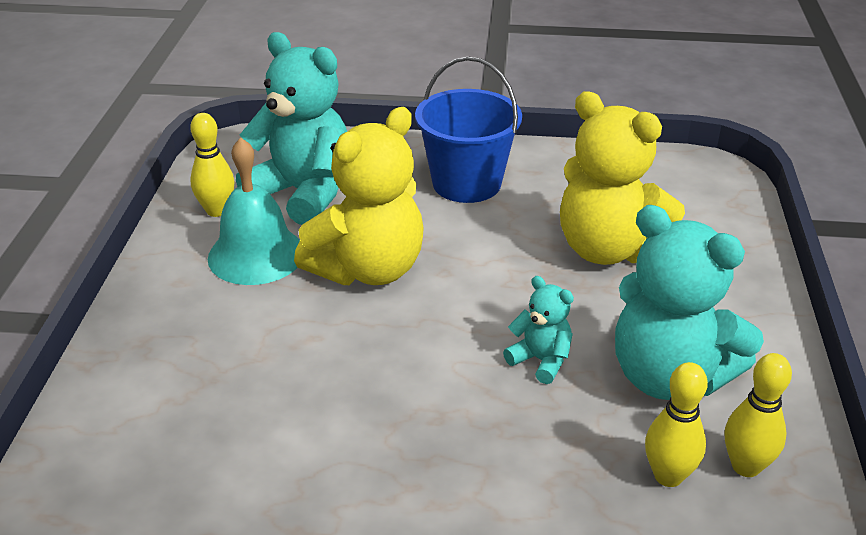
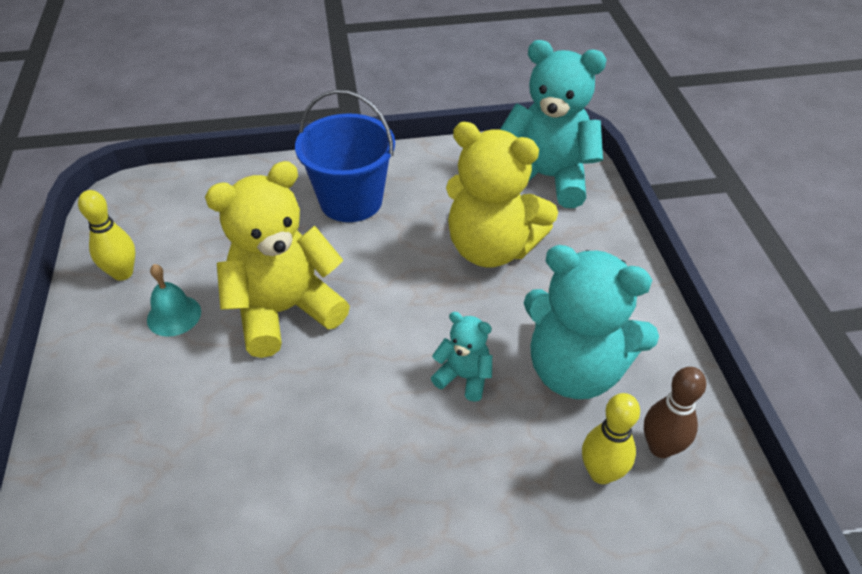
camera: 15 degrees left, 10 degrees up
turquoise bell [208,137,300,285] -> turquoise bell [147,264,201,337], size x0.58
turquoise teddy bear [236,32,347,225] -> turquoise teddy bear moved to [500,40,607,208]
yellow teddy bear [294,107,424,285] -> yellow teddy bear turned 150 degrees counterclockwise [205,161,350,358]
yellow bowling pin [725,353,792,477] -> brown bowling pin [644,367,706,458]

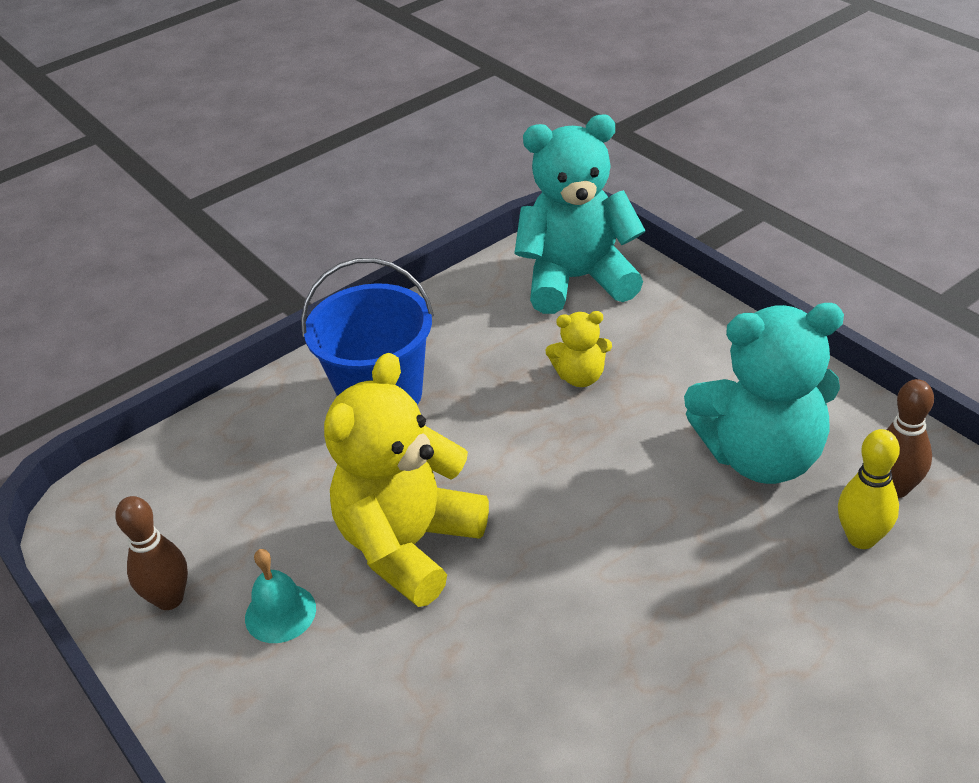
camera: 25 degrees left, 5 degrees down
yellow bowling pin [78,190,135,281] -> brown bowling pin [115,496,188,610]
turquoise teddy bear [431,312,492,402] -> none
yellow teddy bear [446,122,558,267] -> yellow teddy bear [545,311,612,387], size x0.47

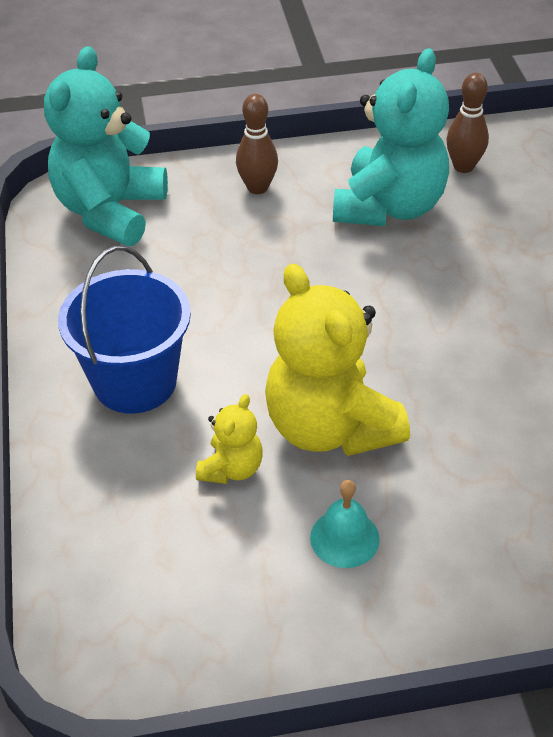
camera: 65 degrees left, 5 degrees up
brown bowling pin [115,496,188,610] -> brown bowling pin moved to [236,94,278,194]
yellow teddy bear [545,311,612,387] -> yellow teddy bear moved to [196,394,263,484]
yellow bowling pin [838,429,900,549] -> none

